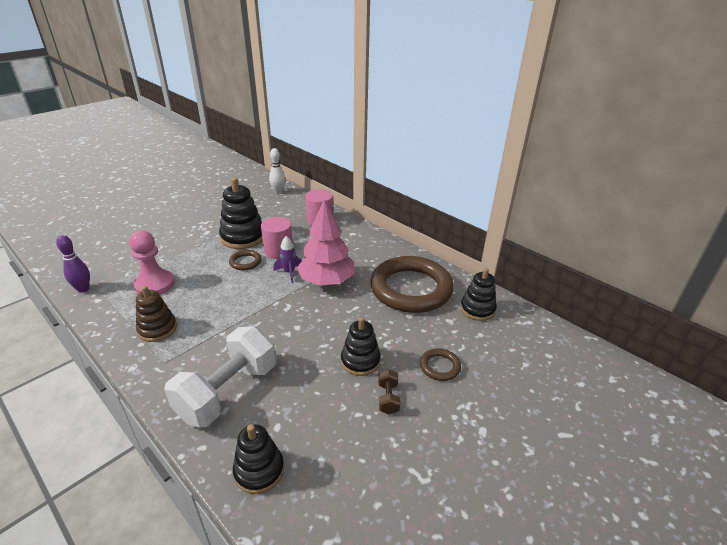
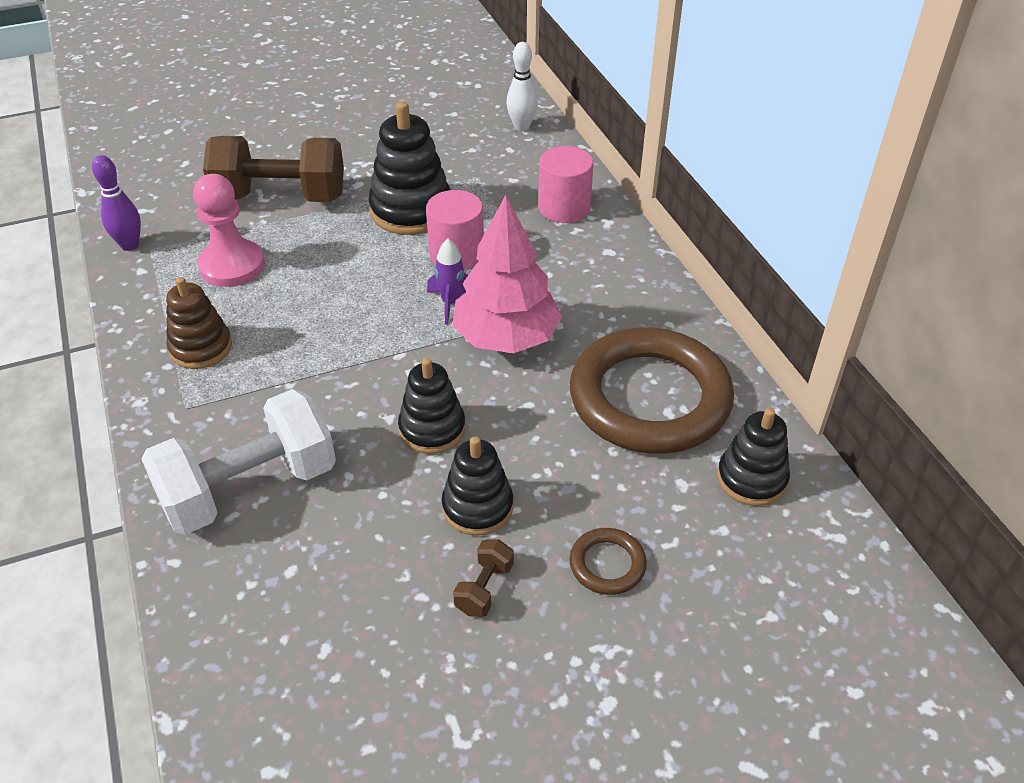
camera: 25 degrees right, 10 degrees up
brown ring [229,250,261,270] -> none
black stacking toy [233,424,284,494] -> black stacking toy moved to [398,358,465,454]
none -> brown dumbbell [203,136,344,202]

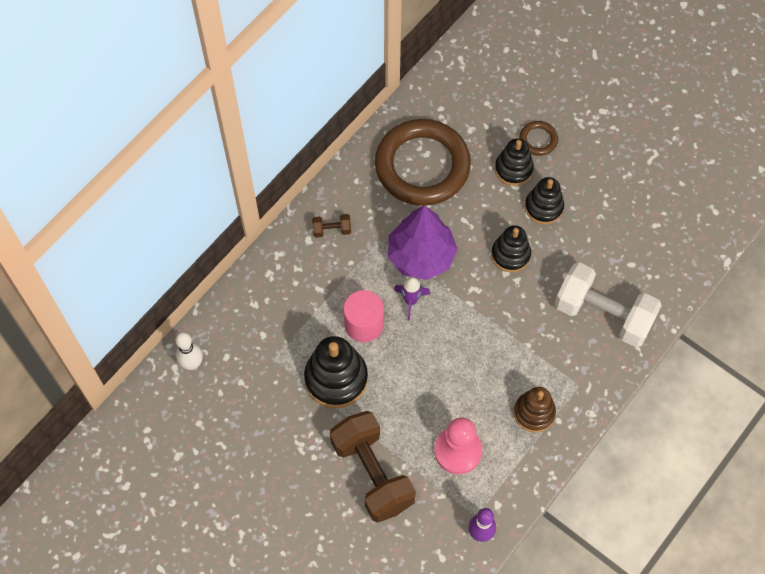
camera: 120 degrees left, 20 degrees up
pink tree [452,195,563,353] -> purple tree [388,205,458,280]
brown dumbbell [453,540,514,617] -> brown dumbbell moved to [312,214,351,238]
pink cylinder [538,146,593,223] -> none
black stacking toy [717,408,790,506] -> black stacking toy moved to [495,138,534,186]

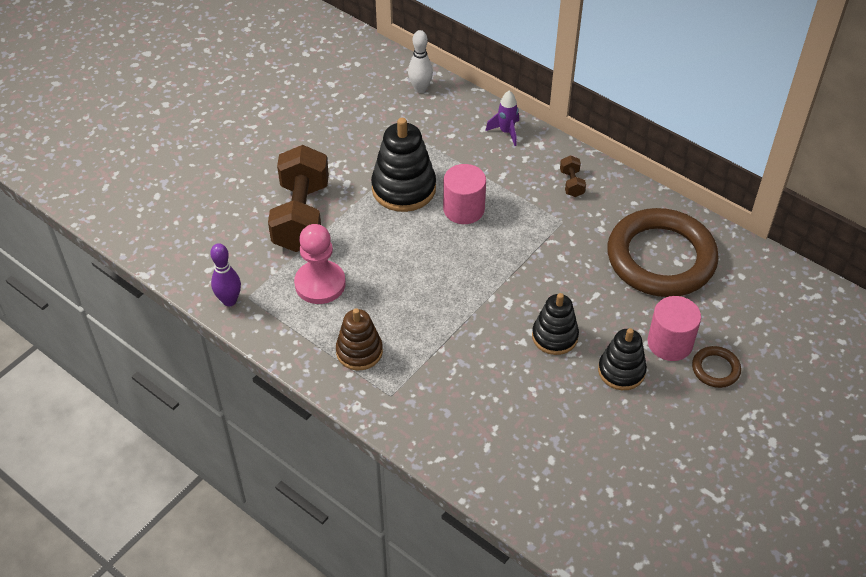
camera: 90 degrees right, 15 degrees down
brown dumbbell [330,411,416,522] -> brown dumbbell turned 60 degrees counterclockwise [268,145,329,252]
purple tree [388,205,458,280] -> none
purple rocket [394,277,430,321] -> purple rocket moved to [486,90,519,146]
black stacking toy [495,138,534,186] -> pink cylinder [647,296,701,361]
white dumbbell [555,262,662,347] -> none

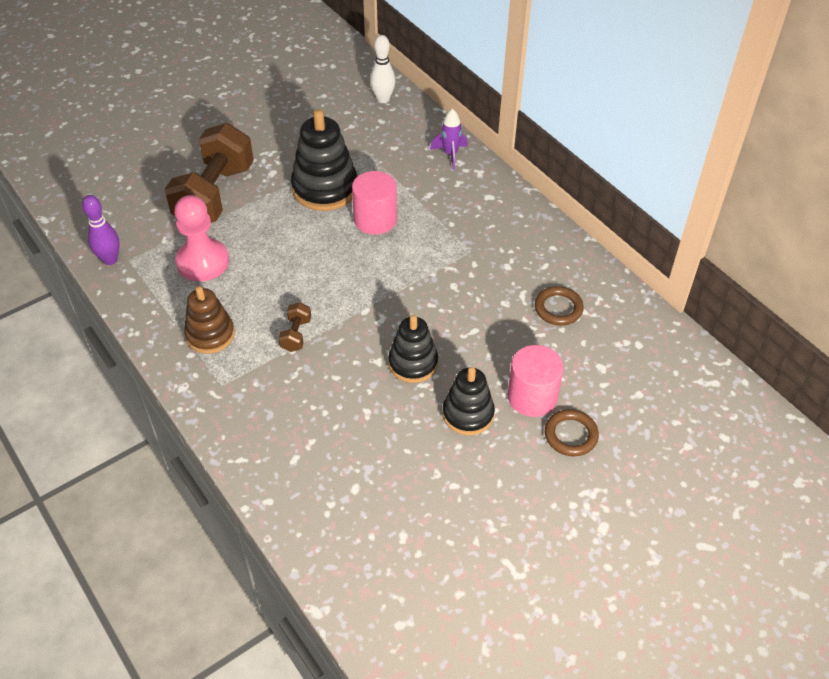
camera: 15 degrees right, 0 degrees up
brown dumbbell [560,155,586,197] -> brown dumbbell moved to [279,302,311,352]
brown ring [607,208,719,297] -> brown ring [535,286,584,325], size x0.41

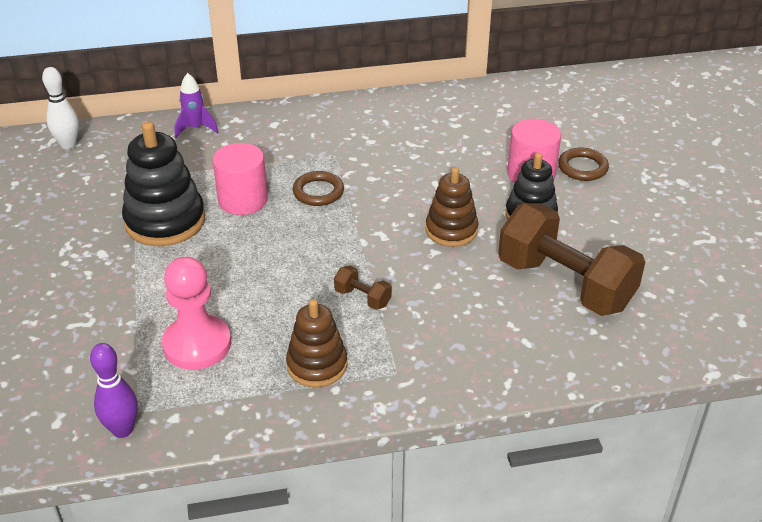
camera: 65 degrees left, 10 degrees down
brown dumbbell [164,123,254,223] -> brown dumbbell moved to [498,203,645,316]
black stacking toy [388,315,438,383] -> brown stacking toy [426,167,479,247]
brown ring [535,286,584,325] -> brown ring moved to [293,171,344,206]

